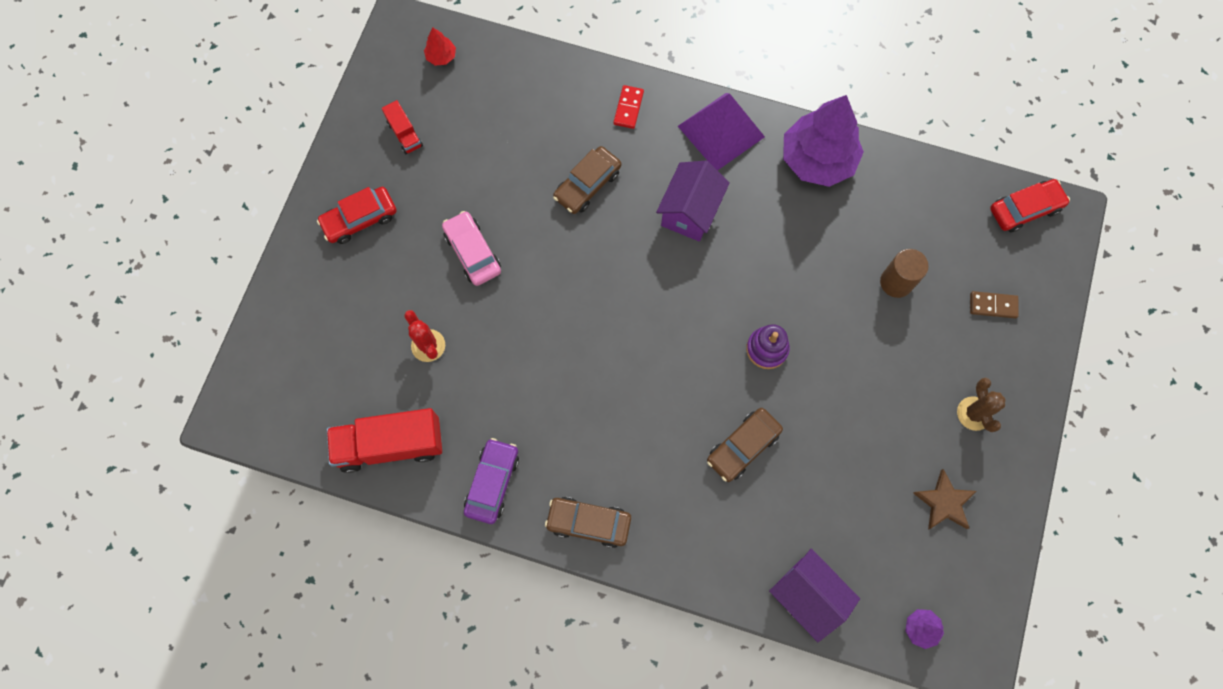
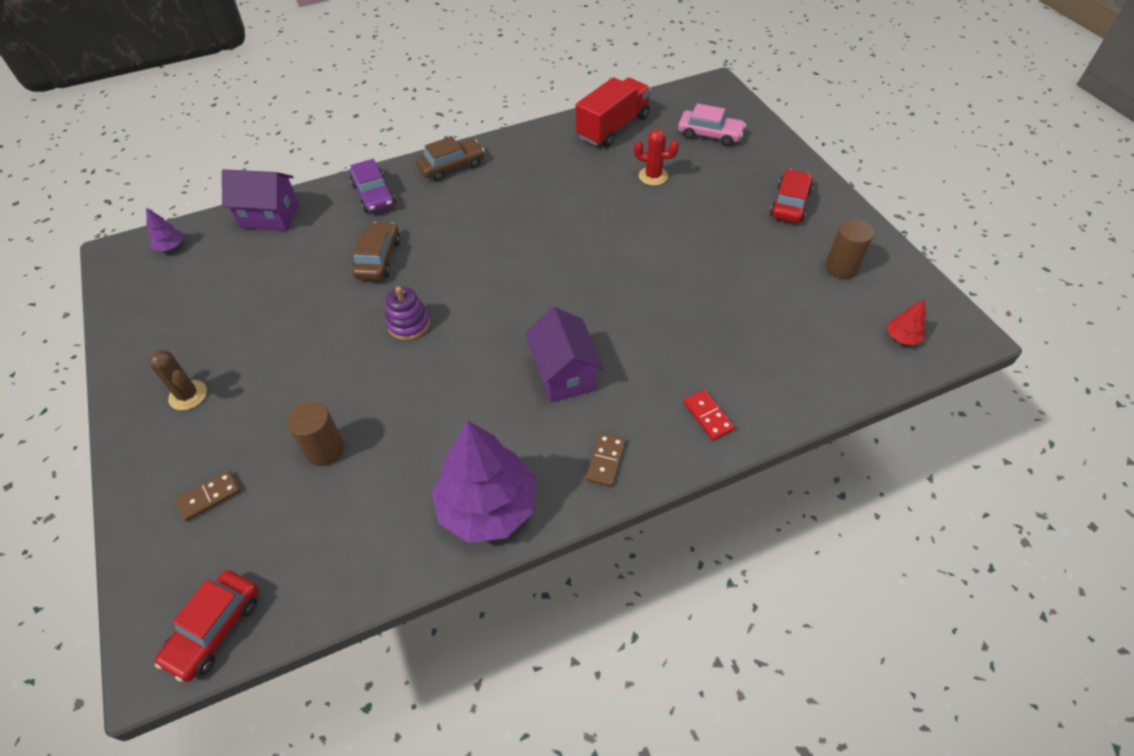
camera: 140 degrees right, 20 degrees down
red truck [382,100,423,154] -> brown cylinder [825,219,874,279]
pink car [442,211,501,286] -> pink car moved to [678,103,746,146]
purple car [464,438,519,524] -> purple car moved to [350,159,395,213]
brown car [553,146,621,214] -> none
purple pyramid [678,93,765,171] -> brown domino [585,433,625,487]
brown star [913,469,977,529] -> none

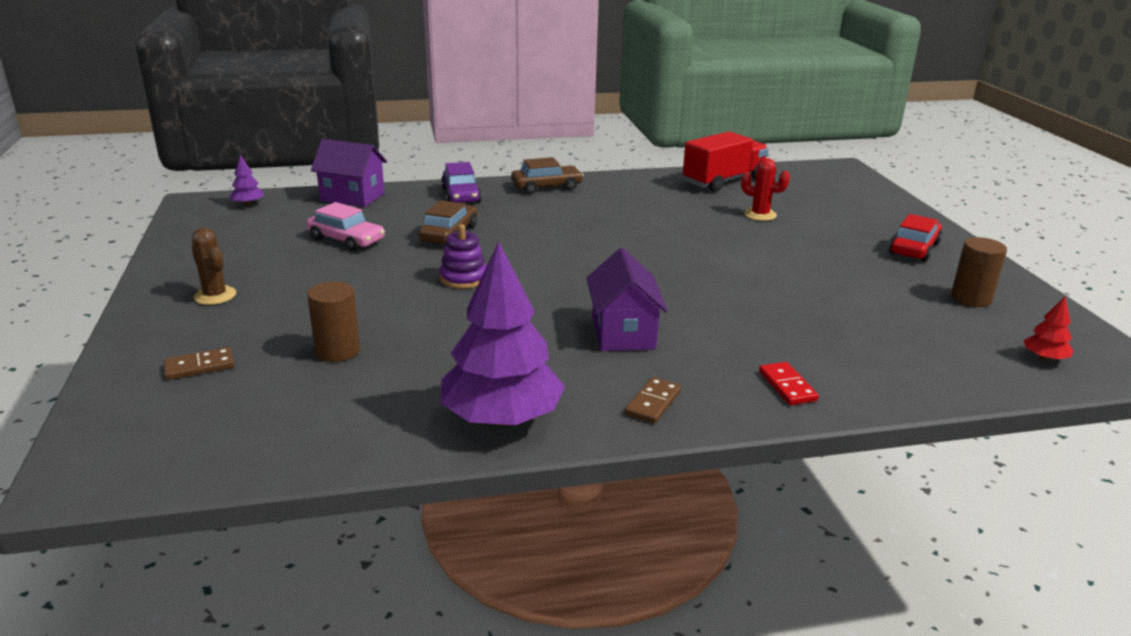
camera: 10 degrees right, 25 degrees down
red car [155,570,259,682] -> none
pink car [678,103,746,146] -> pink car moved to [306,202,385,251]

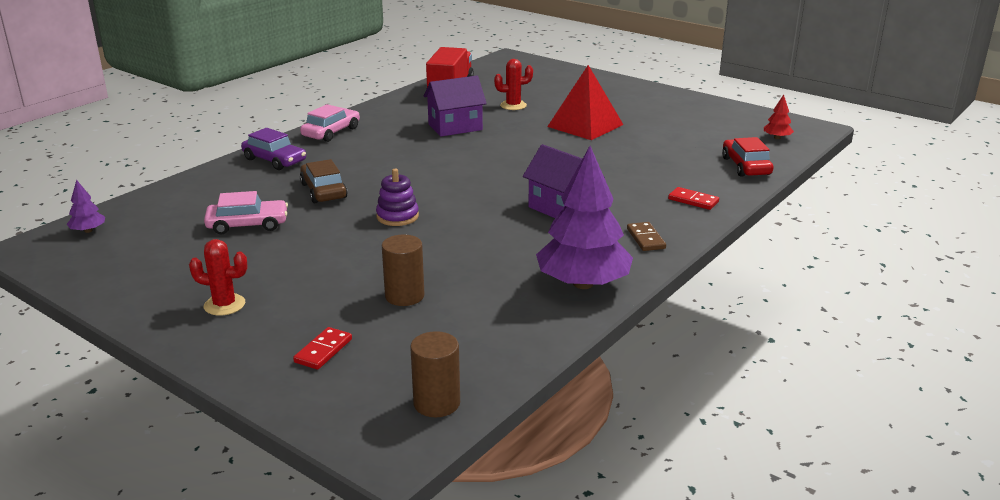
camera: 40 degrees left, 0 degrees up
brown domino [164,347,234,380] -> red domino [293,327,352,370]
brown cactus [192,228,236,305] -> red cactus [189,239,247,316]
purple house [311,139,387,207] -> purple house moved to [423,75,487,137]
brown car [511,157,584,194] -> pink car [300,104,360,142]
red car [889,214,942,261] -> red car moved to [722,137,774,177]
brown cylinder [951,237,1007,307] -> brown cylinder moved to [410,331,460,417]
none -> red pyramid [547,65,623,140]

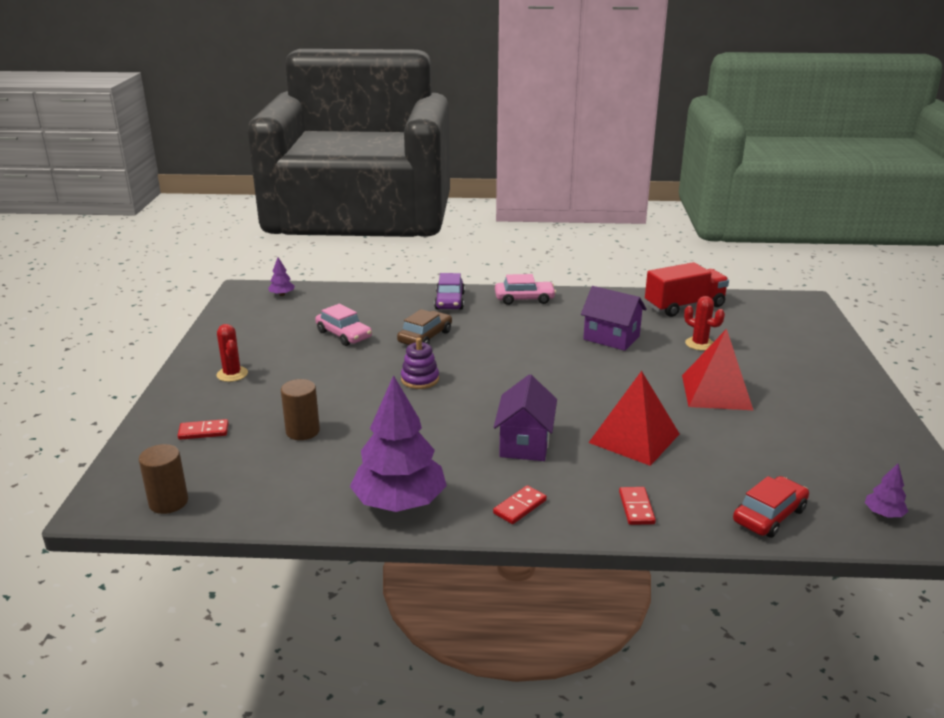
camera: 55 degrees right, 0 degrees up
brown domino [627,222,666,251] -> red domino [493,485,547,524]
red tree [764,95,794,139] -> purple tree [865,464,909,517]
none -> red pyramid [588,371,679,466]

